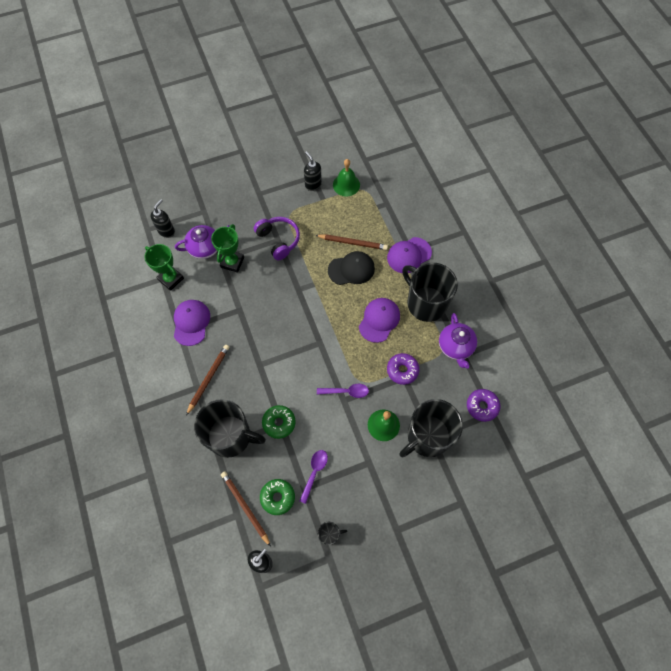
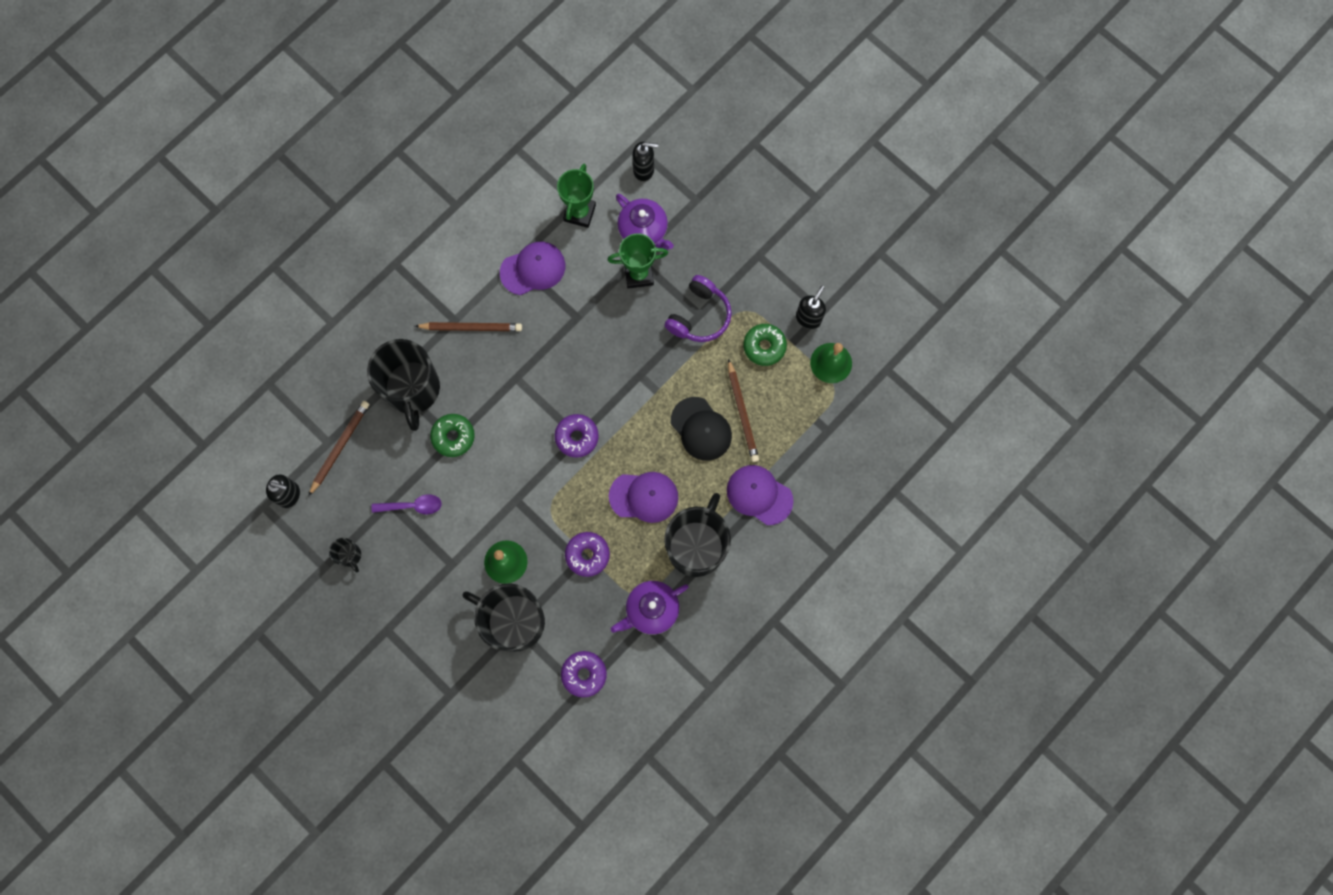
camera: 65 degrees right, 10 degrees up
green donut [260,479,295,515] -> green donut moved to [744,324,787,366]
purple spoon [317,384,369,398] -> none
none -> purple donut [555,414,599,458]

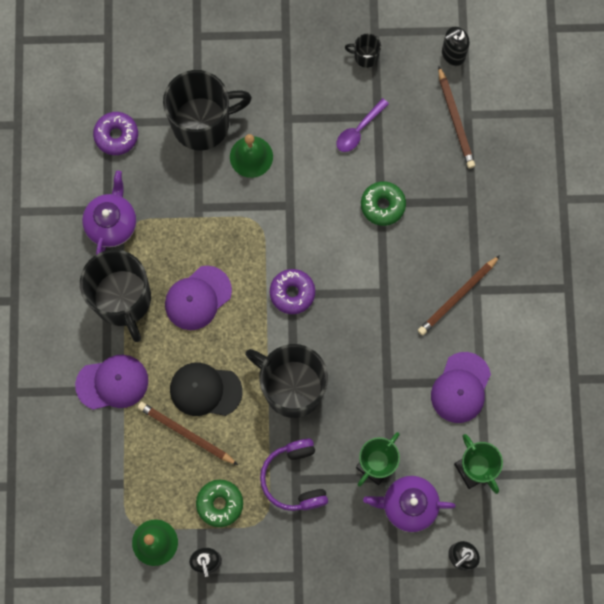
camera: 135 degrees right, 0 degrees up
black mug [367,339,440,431] -> black mug moved to [245,344,328,418]
purple donut [565,532,610,577] -> none

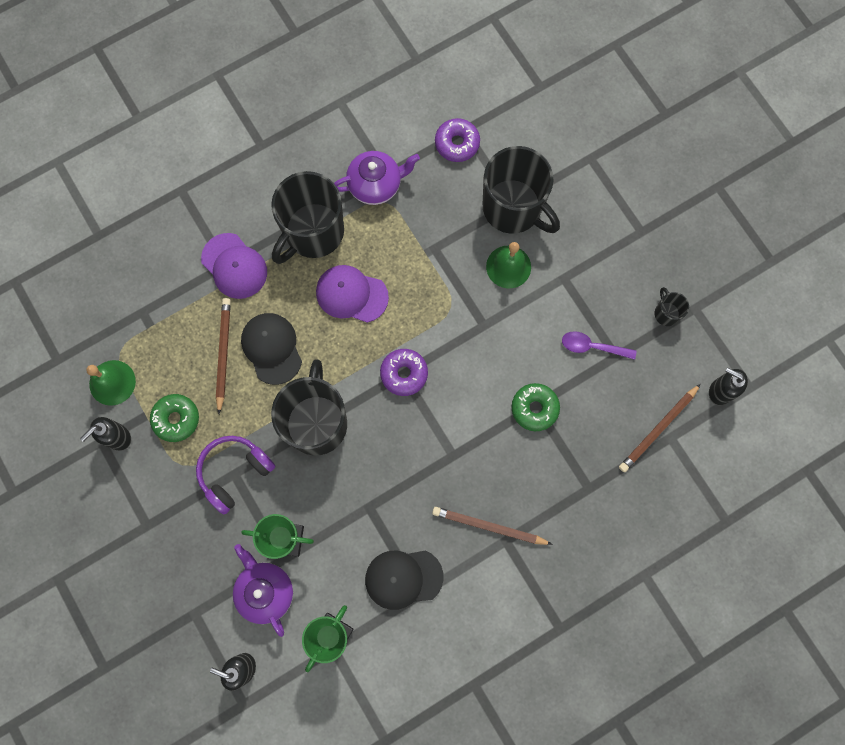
camera: 60 degrees right, 0 degrees up
purple cap [431,352,491,423] -> black cap [365,550,443,610]

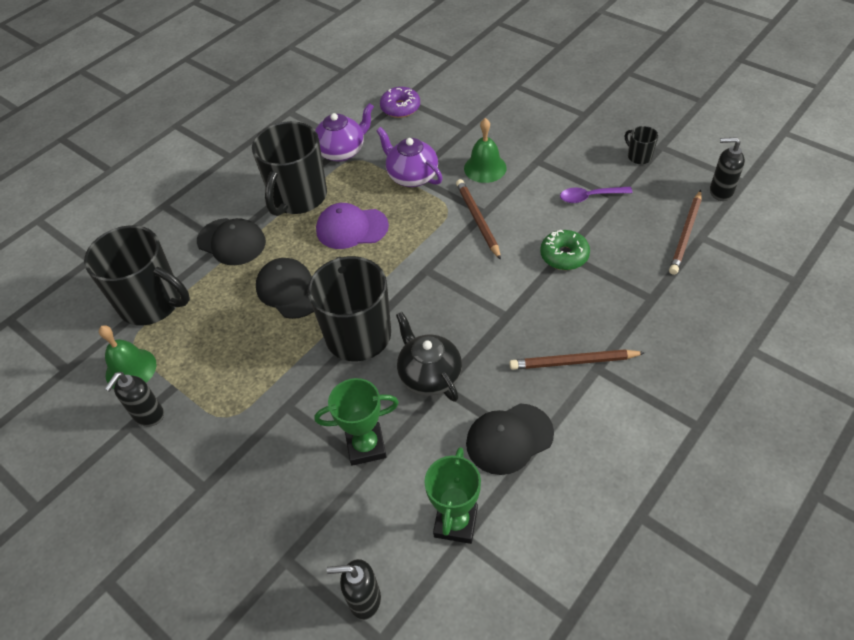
camera: 15 degrees left, 25 degrees down
green donut [150,394,199,442] -> none
purple headphones [196,436,275,514] -> none
purple cap [201,233,267,299] -> black cap [197,218,266,265]
brown pencil [216,298,231,414] -> brown pencil moved to [456,179,501,260]
purple teapot [233,544,293,637] -> purple teapot moved to [376,127,442,187]
purple donut [380,349,428,396] -> none
black mug [483,146,560,234] -> black mug moved to [84,225,190,325]
none -> black teapot [396,312,462,402]

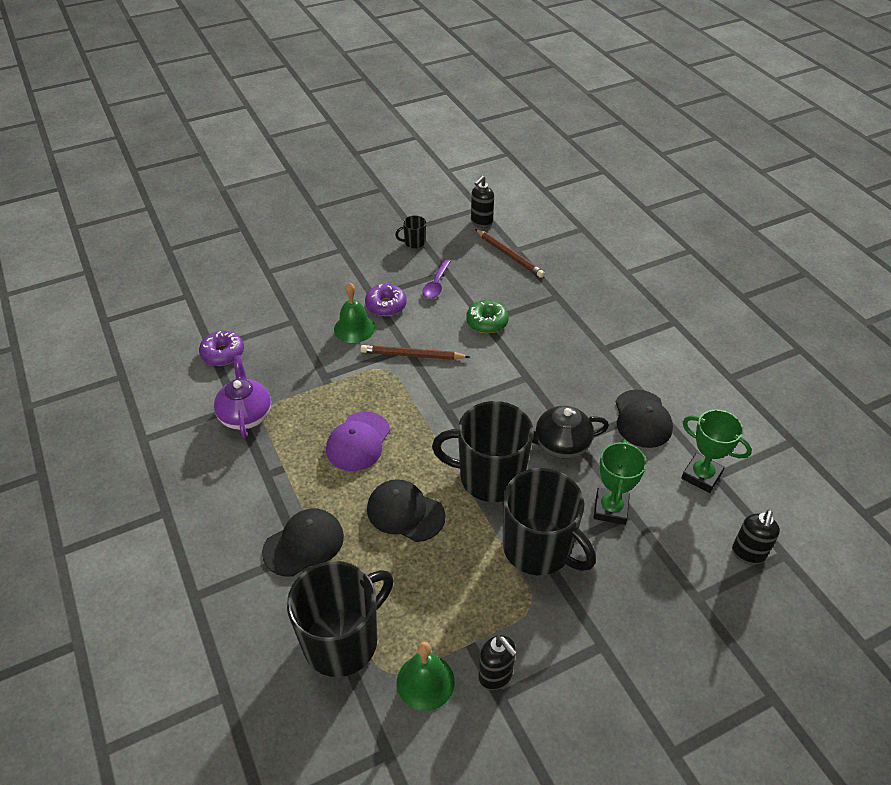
camera: 70 degrees left, 5 degrees down
black mug [252,121,327,216] -> black mug moved to [503,468,596,575]
black cap [256,258,314,319] -> black cap turned 45 degrees clockwise [367,479,445,542]
purple teapot [376,127,442,187] -> none
brown pencil [509,349,645,370] -> none
none -> purple donut [365,284,407,316]

